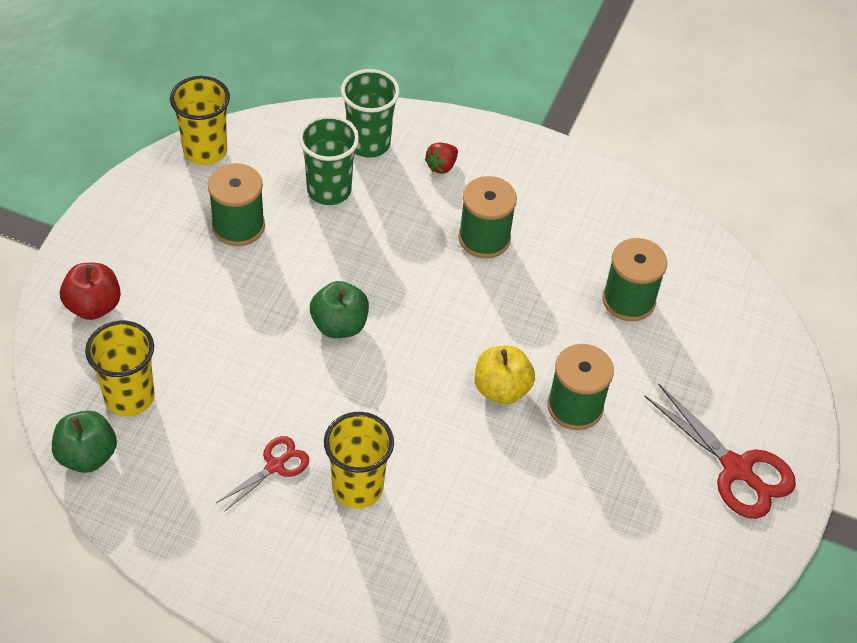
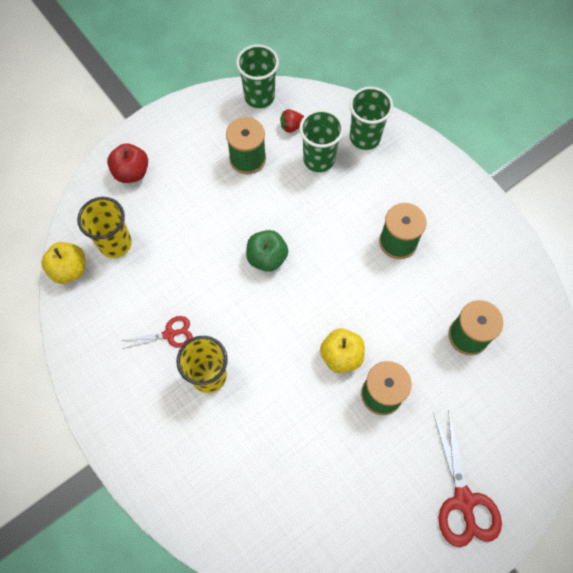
camera: 35 degrees right, 15 degrees up
green apple [52,411,117,473] -> yellow apple [41,242,85,284]
yellow cup [170,76,230,165] -> green cup [236,44,279,108]
red strawberry [425,142,458,174] -> red strawberry moved to [280,109,304,133]

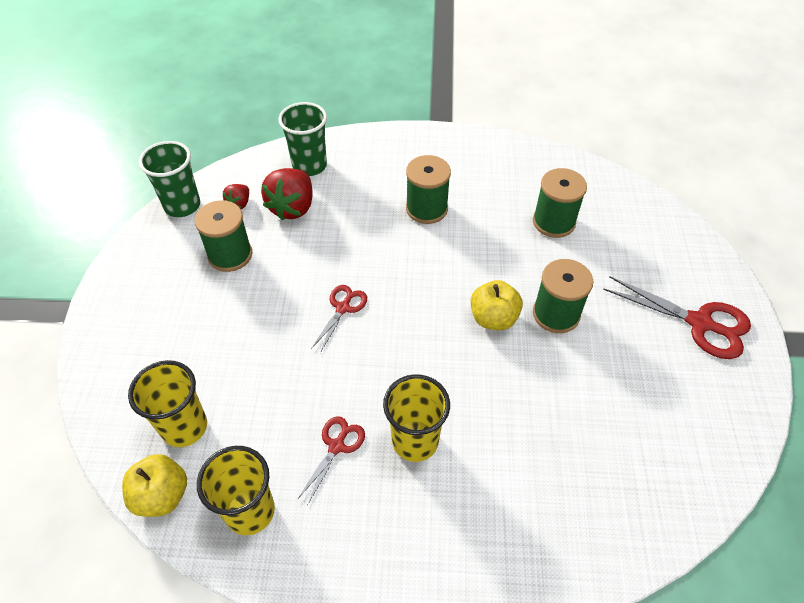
camera: 50 degrees left, 15 degrees down
red apple [107,143,148,183] -> none
green apple [246,230,288,272] -> red scissors [311,285,367,353]
green cup [299,109,344,172] -> red strawberry [261,168,313,221]
none -> yellow cup [197,446,275,535]

